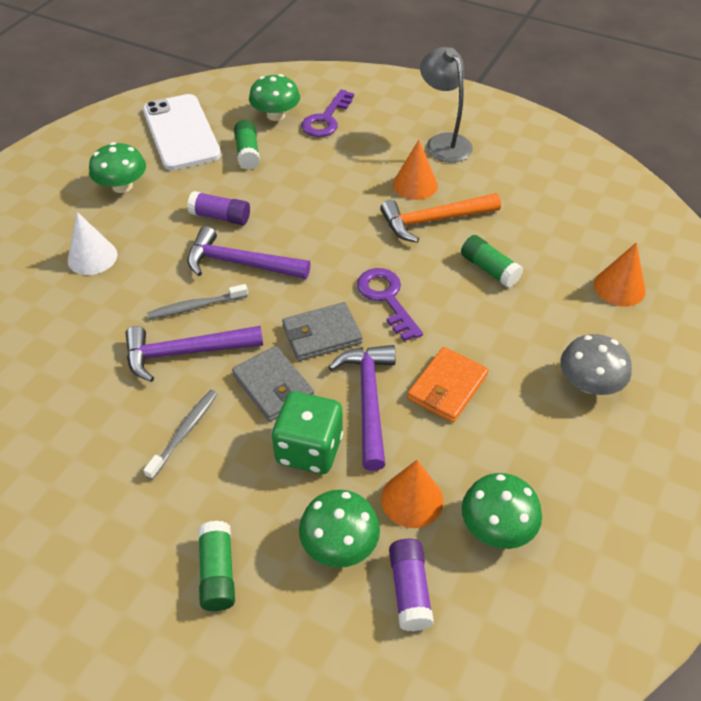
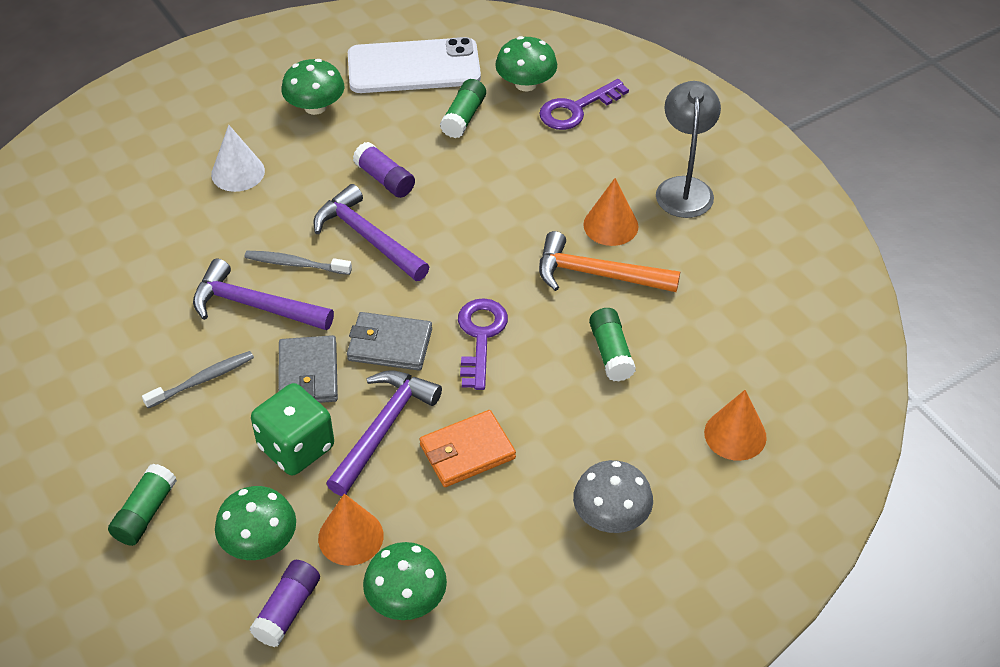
camera: 30 degrees right, 0 degrees up
white phone [143,94,221,170] -> white phone turned 75 degrees clockwise [348,37,481,93]

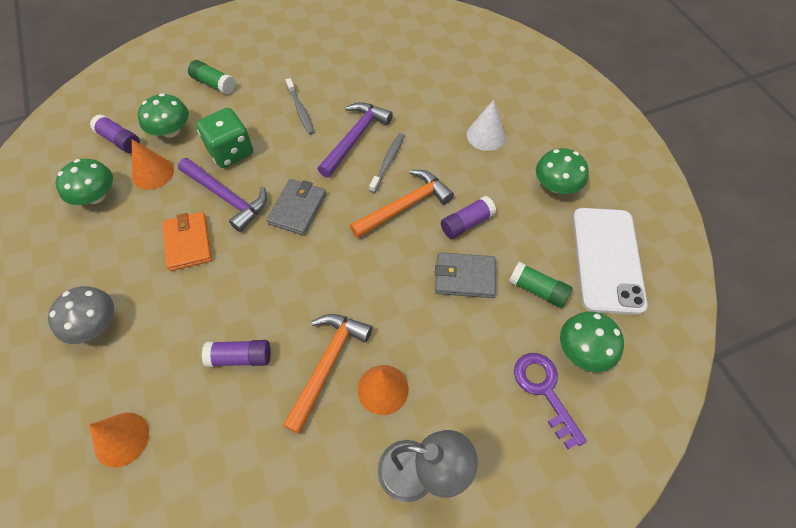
camera: 100 degrees right, 10 degrees up
grey wallet [278,335,338,403] -> grey wallet moved to [435,252,496,298]
purple hammer [314,184,429,281] -> orange hammer [350,170,454,238]
purple key [458,298,508,390] -> none
green glue stick [589,308,636,382] -> purple glue stick [202,340,271,367]

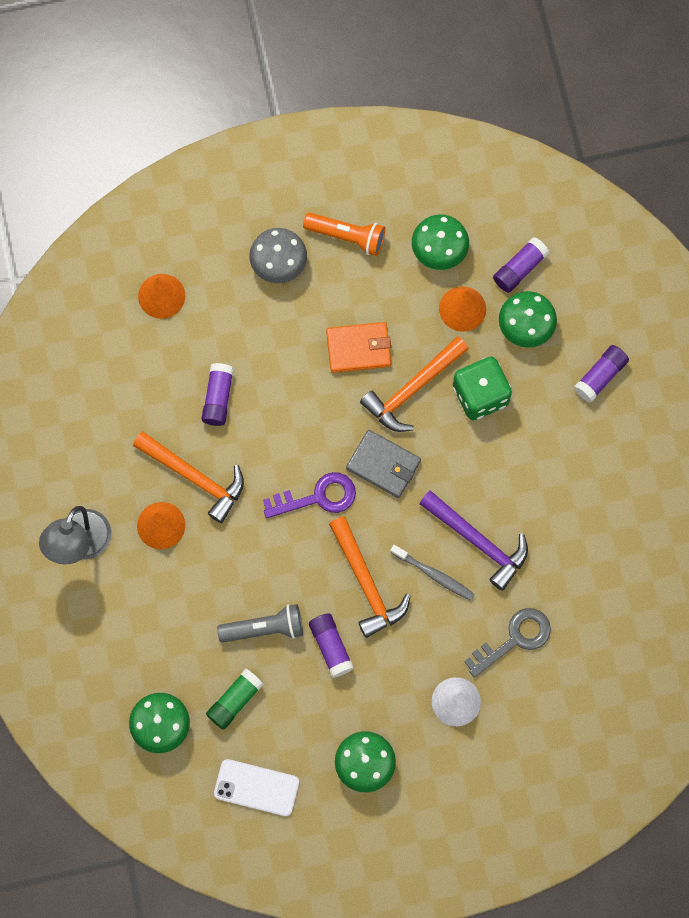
camera: 100 degrees right, 15 degrees up
purple hammer [178,158,267,232] -> orange hammer [360,336,469,432]
green glue stick [188,60,235,94] -> purple glue stick [574,345,629,403]
grey toothbrush [286,78,314,135] -> none
grey wallet [435,252,496,298] -> grey flashlight [217,604,303,643]
purple key [514,353,587,449] -> purple key moved to [263,472,356,518]
white phone [573,208,648,315] -> white phone [214,759,299,816], size x0.62
none -> orange flashlight [303,213,385,256]
none -> grey key [464,608,551,678]

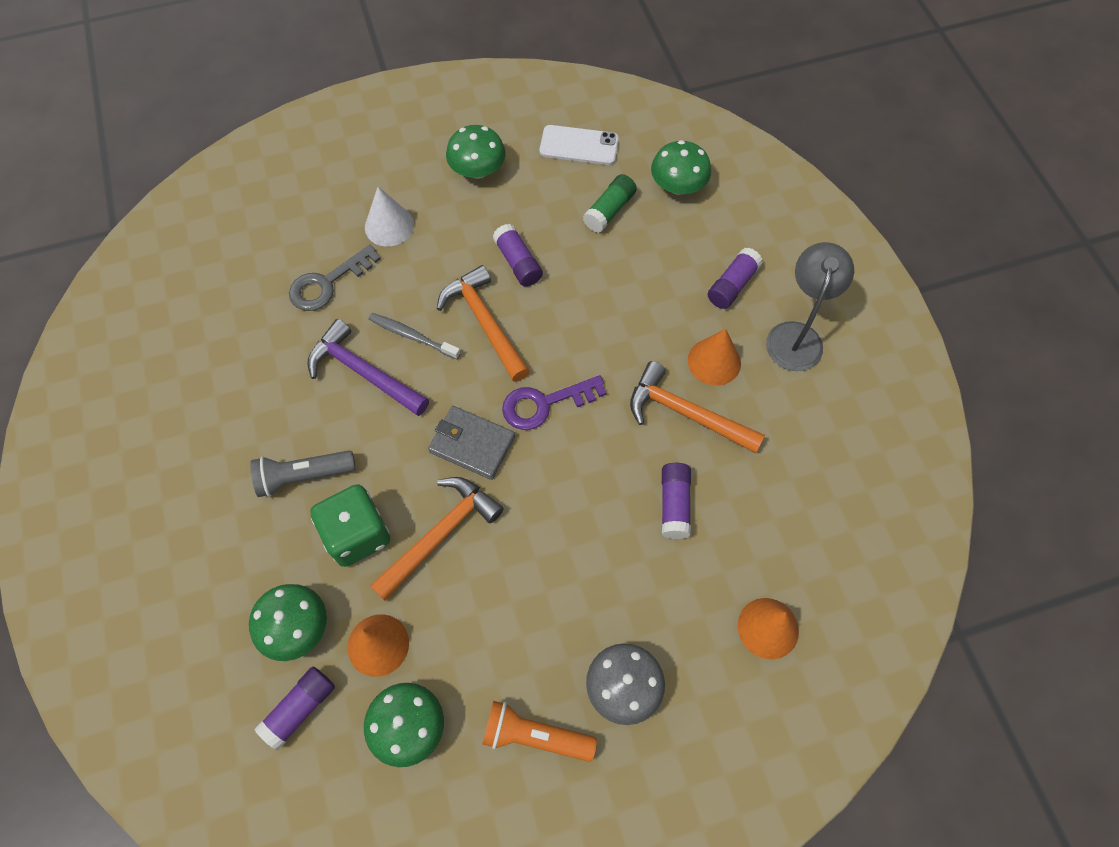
camera: 175 degrees right, 10 degrees down
grey flashlight [217,604,303,643] -> grey flashlight moved to [250,450,356,497]
orange wallet [326,322,391,373] -> none
purple glue stick [574,345,629,403] -> purple glue stick moved to [708,247,763,309]

